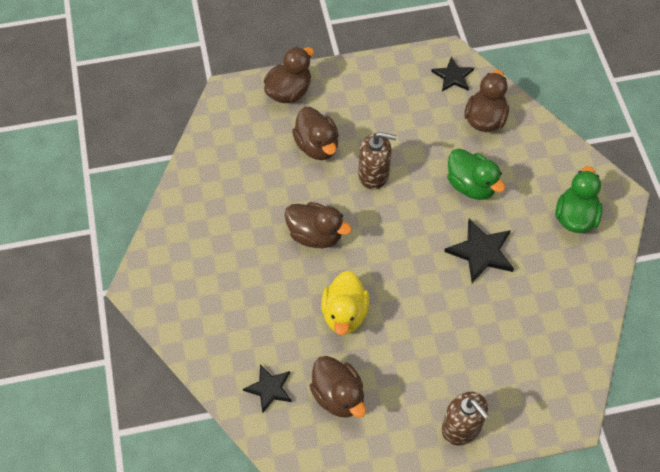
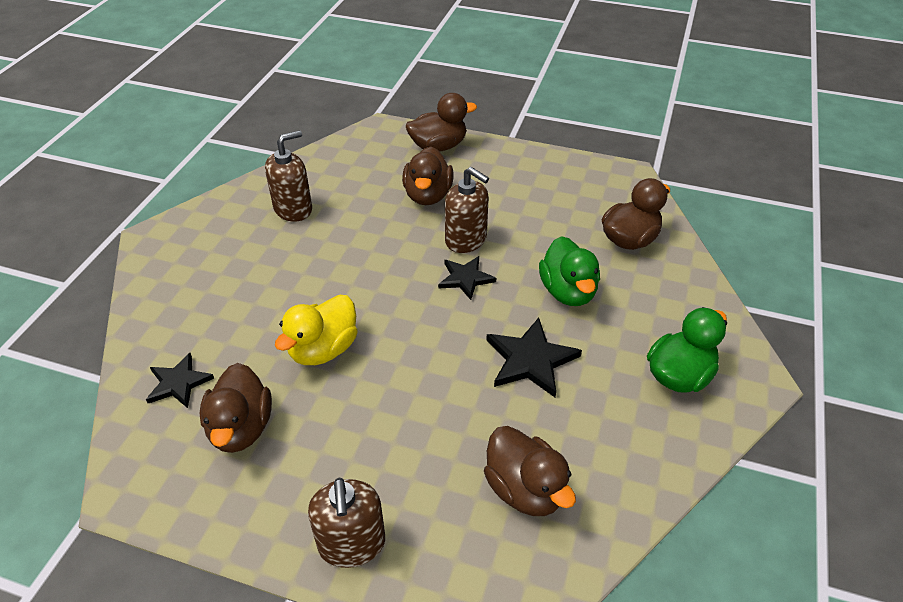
camera: 30 degrees right, 15 degrees down
brown duck [285,202,352,248] -> brown duck moved to [484,426,576,516]
black star [431,56,474,91] -> black star moved to [438,256,496,300]
none -> brown soap dispenser [265,130,312,222]

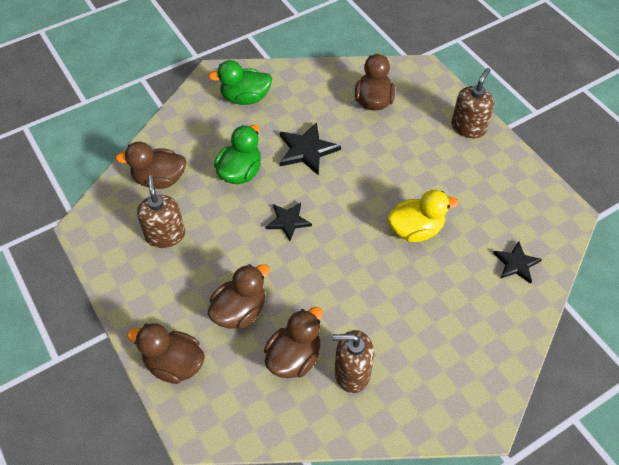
camera: 140 degrees left, 10 degrees up
brown duck [200,363,272,453] -> brown duck moved to [264,307,323,378]
brown soap dispenser [445,167,489,253] -> brown soap dispenser moved to [137,175,185,248]

